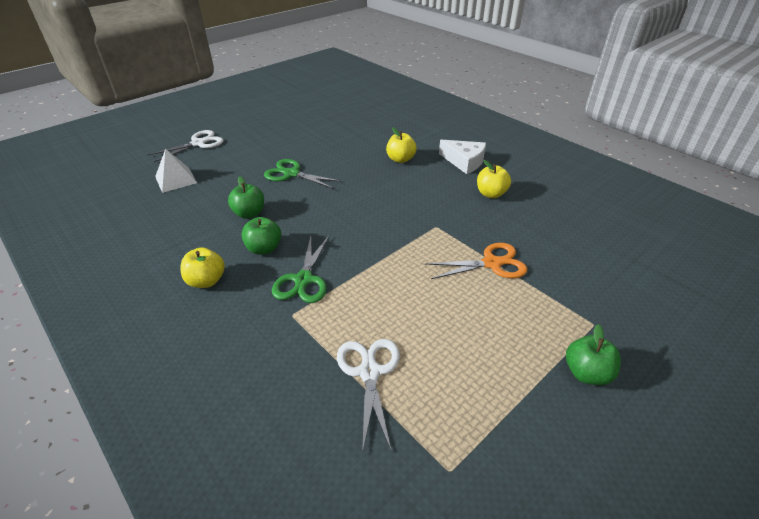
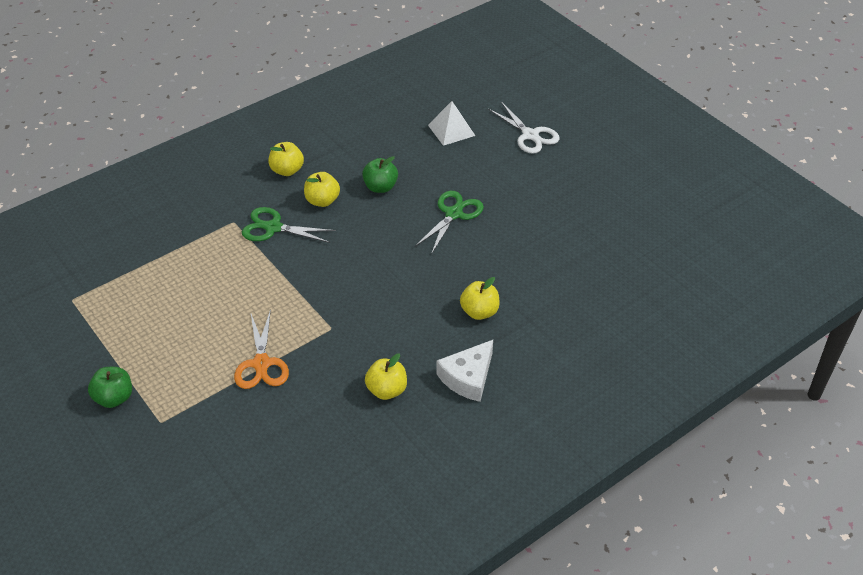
camera: 95 degrees right, 5 degrees up
green apple [242,217,281,255] -> yellow apple [304,172,340,207]
white scissors [337,339,400,453] -> none

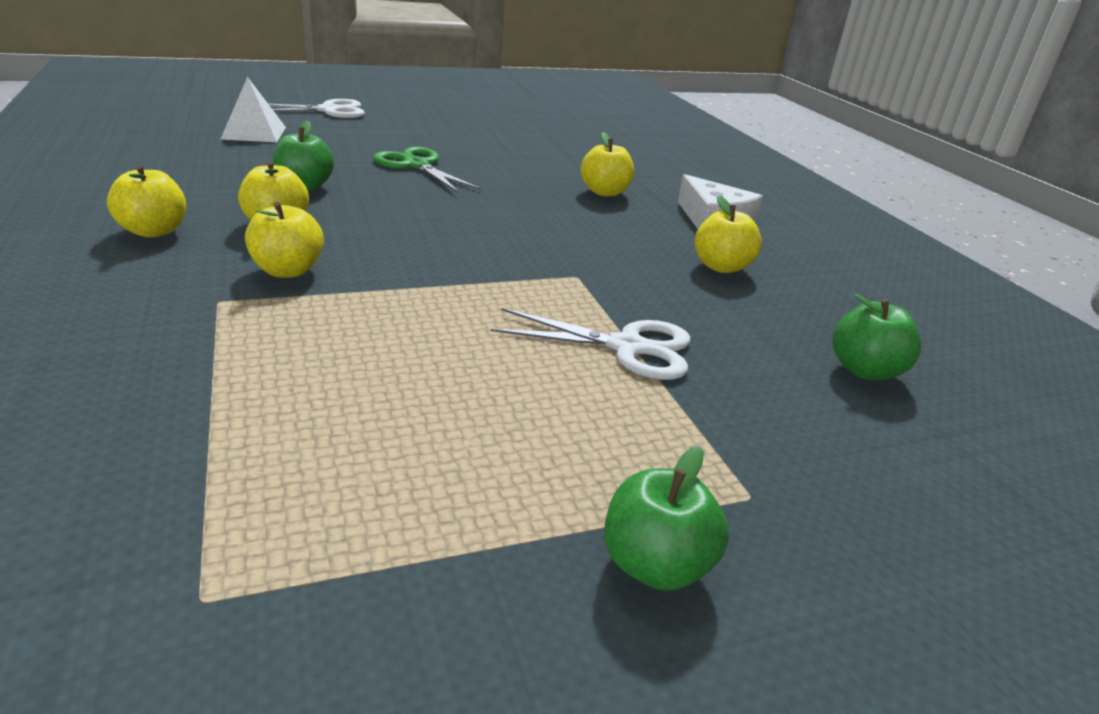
camera: 75 degrees left, 15 degrees down
orange scissors [234,309,289,389] -> white scissors [491,308,691,380]
green scissors [242,207,336,243] -> yellow apple [245,202,324,278]
none -> green apple [833,294,921,380]

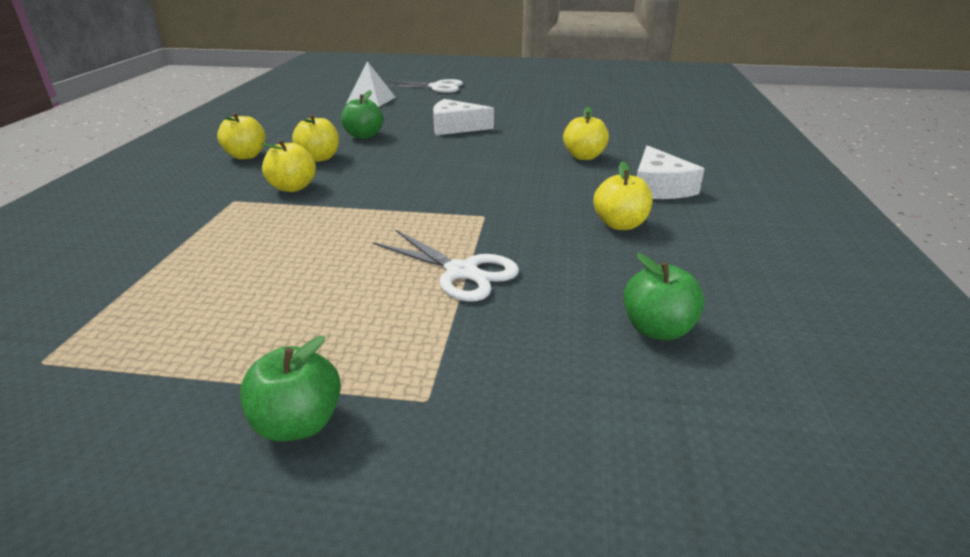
camera: 30 degrees right, 0 degrees up
green scissors [373,147,481,193] -> white cheese [433,99,494,135]

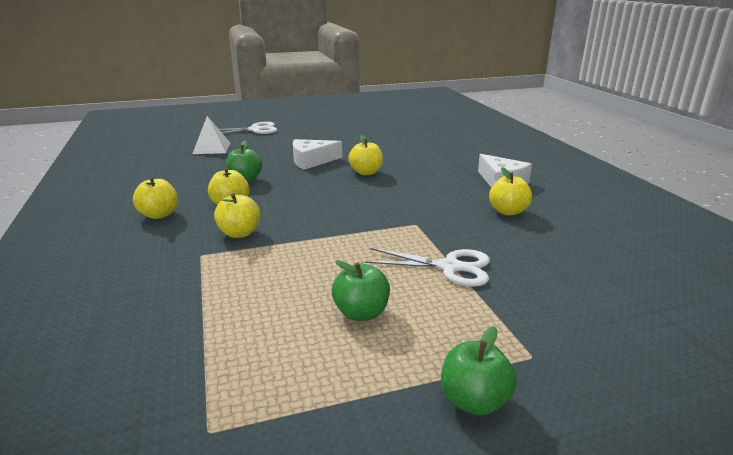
camera: 25 degrees left, 5 degrees down
yellow apple [563,107,609,160] -> yellow apple moved to [349,135,383,175]
green apple [624,253,705,340] -> green apple moved to [332,260,390,321]

